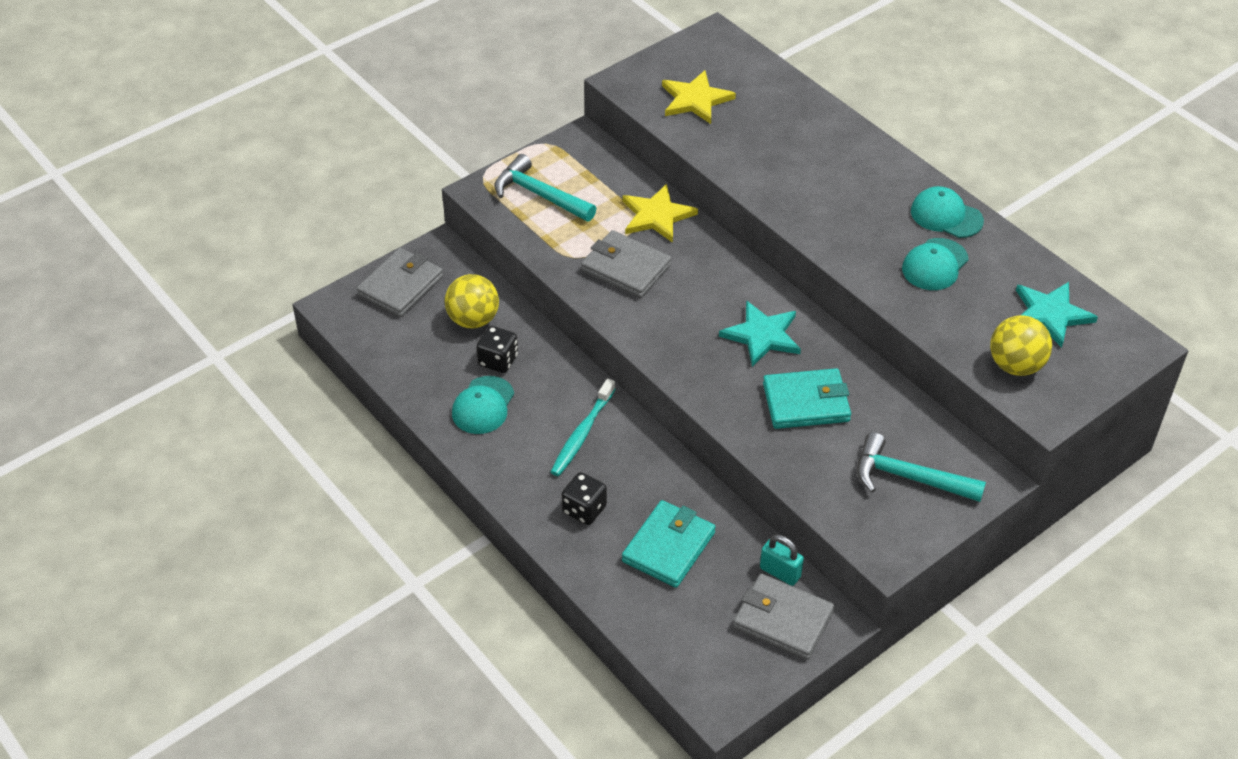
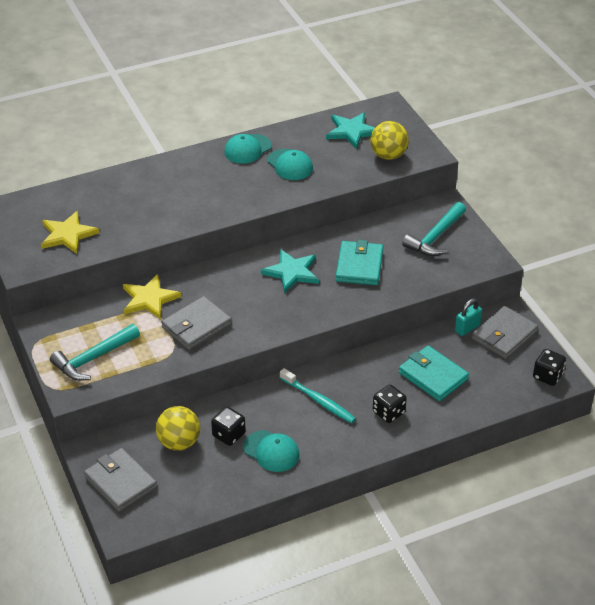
camera: 75 degrees left, 5 degrees down
none -> black dice [533,349,566,386]

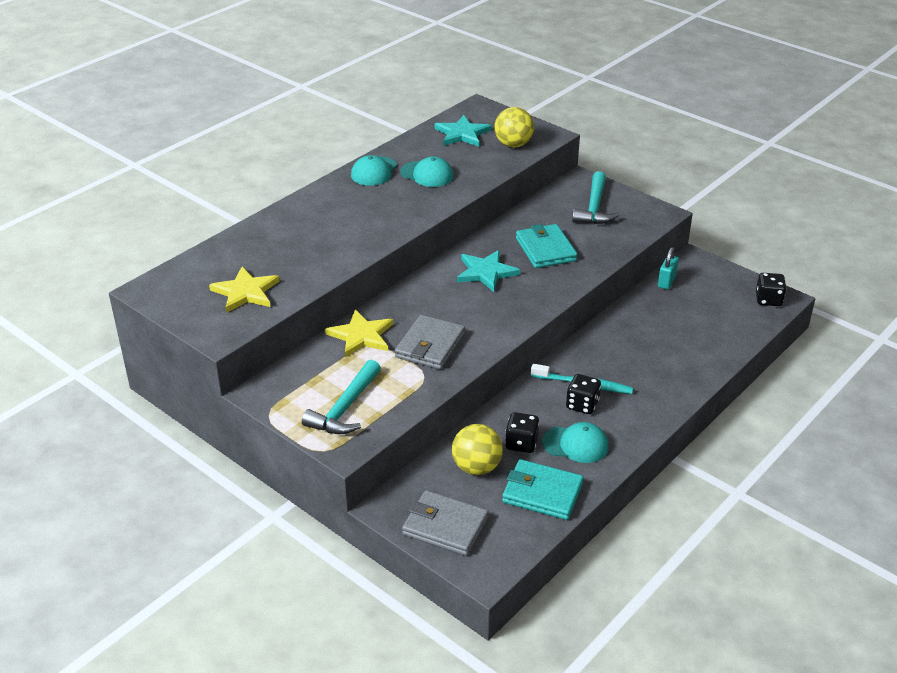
camera: 25 degrees left, 5 degrees down
black dice [373,385,407,423] -> black dice moved to [566,374,601,414]
turquoise wallet [399,345,469,401] -> turquoise wallet moved to [502,459,584,520]
grey wallet [472,306,538,359] -> none

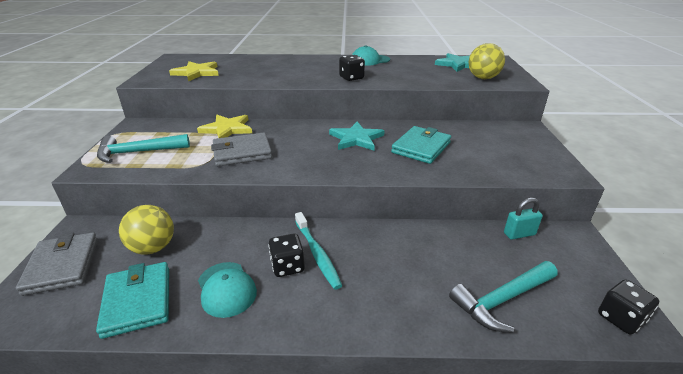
camera: 50 degrees right, 5 degrees down
turquoise cap [400,156,453,187] -> none
black dice [505,412,539,453] -> black dice moved to [339,55,365,81]
turquoise hammer [572,171,620,224] -> turquoise hammer moved to [449,261,558,333]

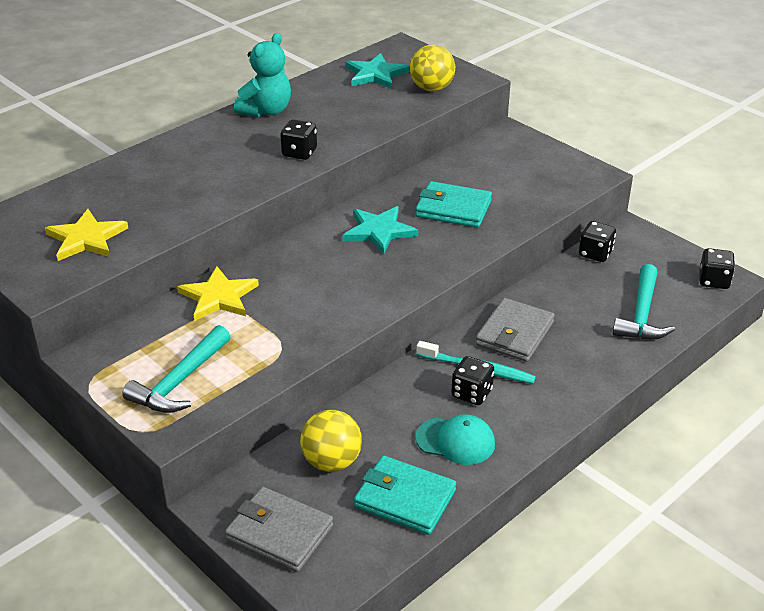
camera: 45 degrees left, 5 degrees up
grey wallet [211,132,272,166] -> grey wallet moved to [475,298,555,362]
turquoise cap [352,45,390,66] -> turquoise teddy bear [234,33,291,117]
turquoise wallet [391,126,451,164] -> turquoise wallet turned 60 degrees counterclockwise [415,181,492,228]
turquoise padlock [504,198,543,240] -> black dice [579,221,616,262]

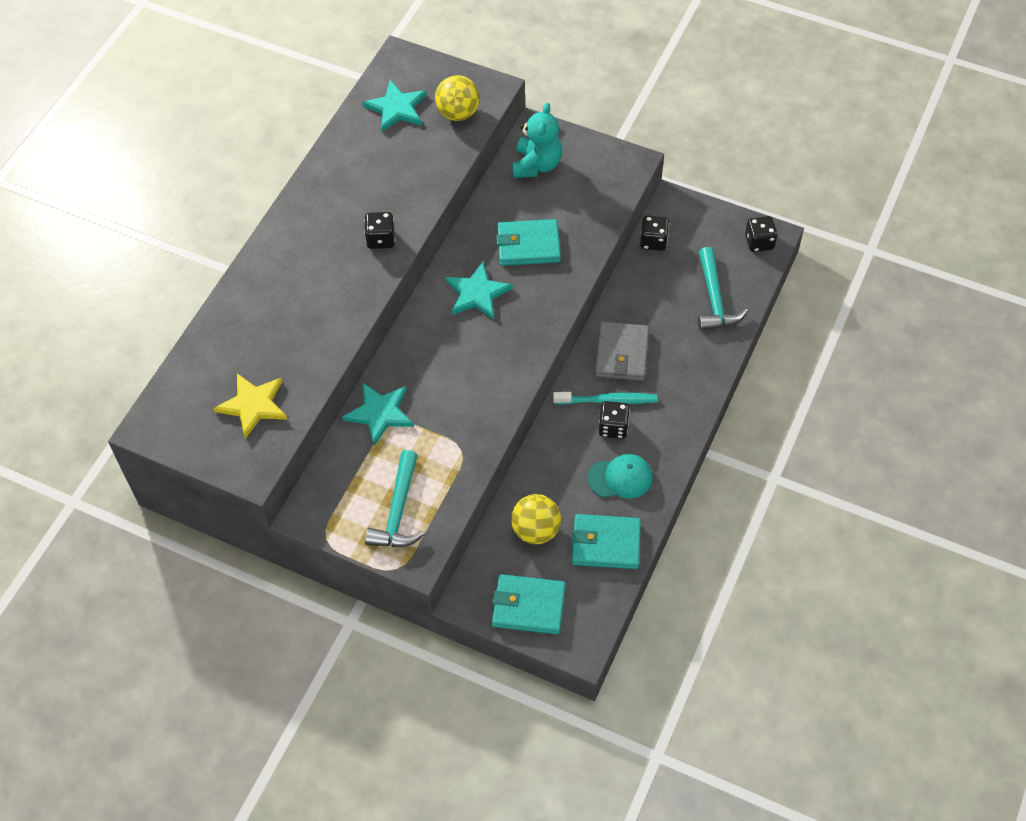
camera: 20 degrees left, 20 degrees up
yellow star [177,266,259,321] -> turquoise star [342,383,414,446]
grey wallet [225,487,333,572] -> turquoise wallet [492,574,566,634]
turquoise teddy bear [234,33,291,117] -> turquoise teddy bear moved to [513,103,562,178]

